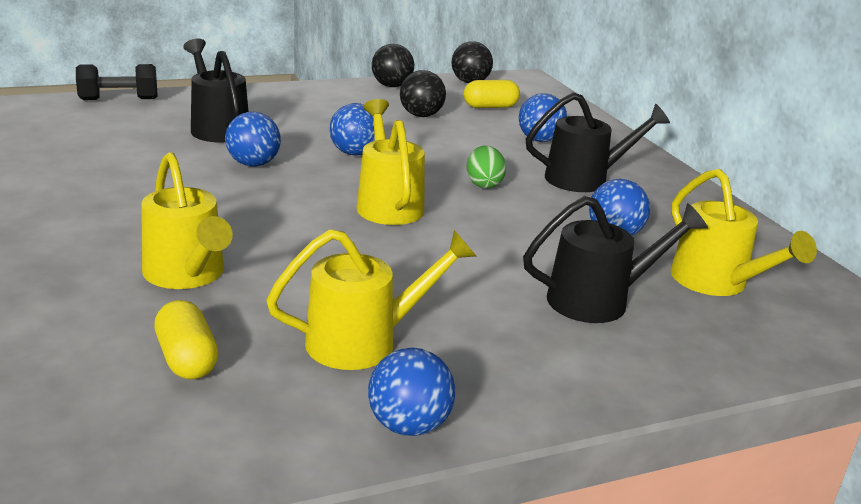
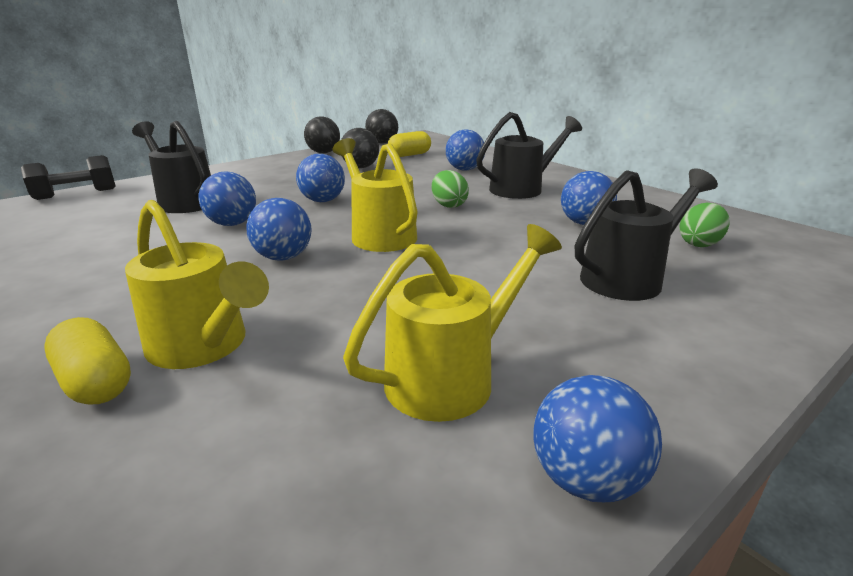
camera: 15 degrees left, 0 degrees up
yellow capsule [154,300,218,379] -> yellow capsule moved to [45,317,131,405]
yellow watering can [670,169,817,296] -> green egg [679,203,730,247]
none -> blue ball [246,198,311,261]

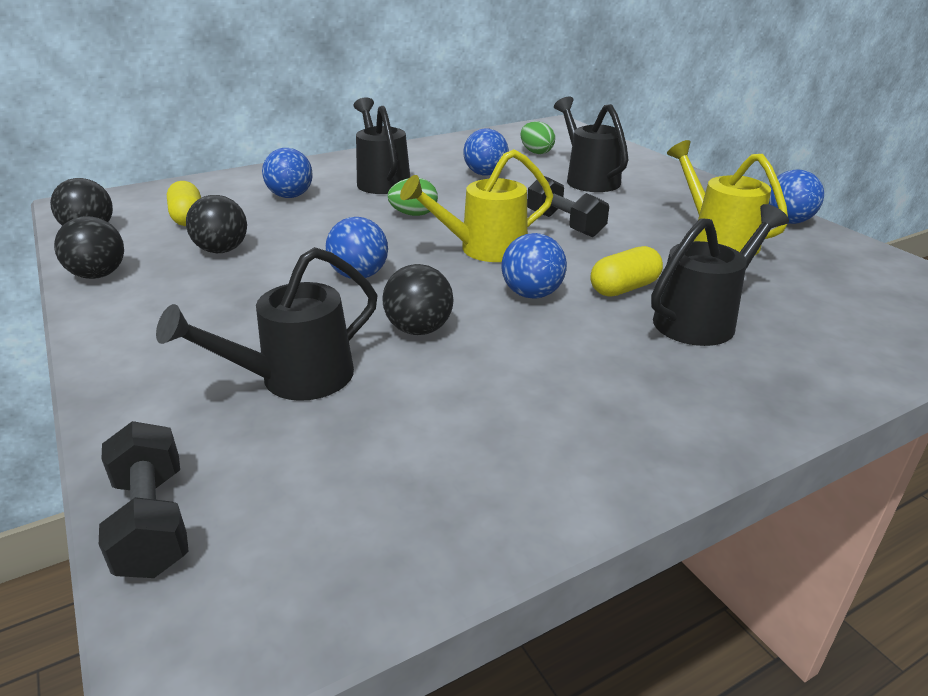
camera: 80 degrees left, 5 degrees up
yellow capsule [45,317,131,405] -> yellow capsule moved to [590,246,663,297]
yellow watering can [125,200,269,369] -> black watering can [651,204,789,346]
blue ball [199,171,256,226] -> black ball [382,264,454,335]
none -> black dumbbell [527,176,609,237]

